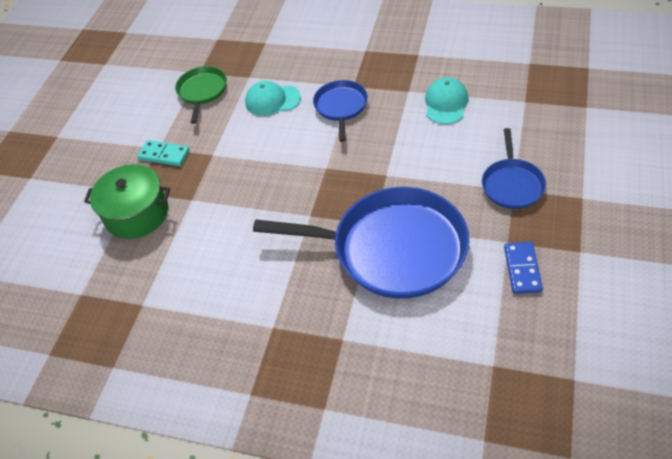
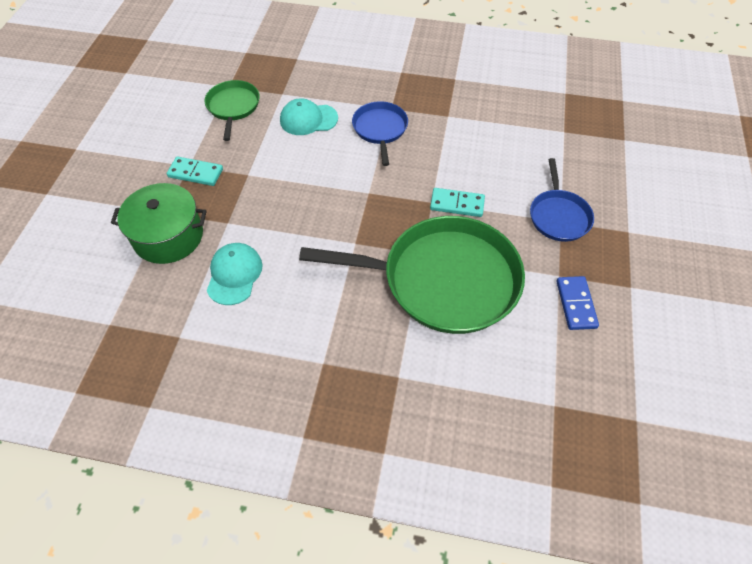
camera: 10 degrees left, 5 degrees up
blue pan [253,187,470,299] -> green pan [299,216,525,334]
turquoise cap [425,77,468,124] -> turquoise cap moved to [207,243,263,305]
none -> turquoise domino [430,188,485,217]

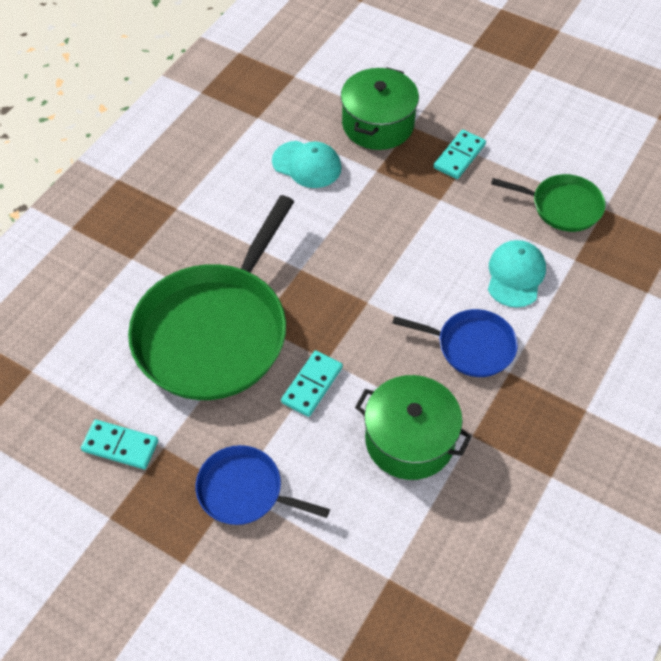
camera: 110 degrees right, 0 degrees up
blue domino [556,276,599,330] -> turquoise domino [81,419,158,469]
none -> green pot [355,375,472,480]

